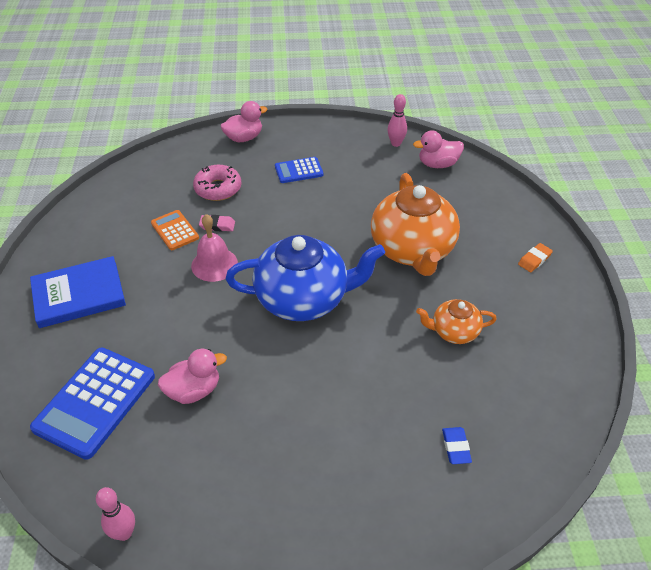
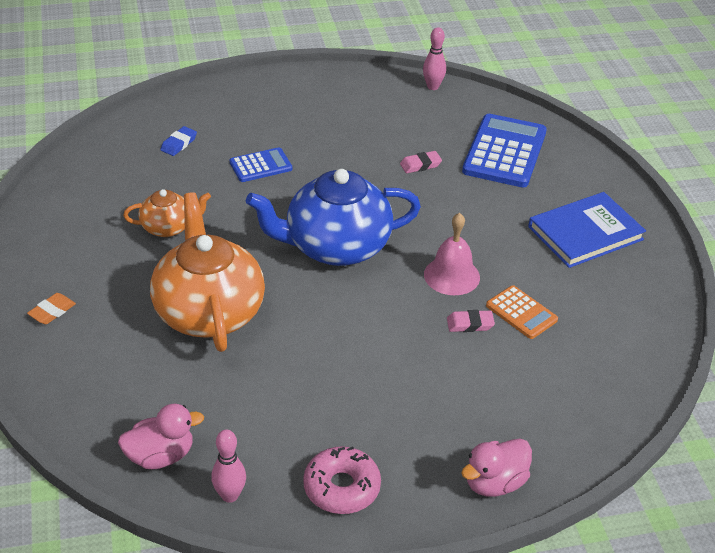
camera: 170 degrees right, 5 degrees down
pink duck [158,349,227,404] -> pink eraser [400,151,442,173]
pink donut [193,165,242,201] -> pink donut moved to [303,446,381,514]
blue calculator [275,157,323,183] -> blue calculator moved to [230,147,292,182]
blue eraser [442,427,472,464] -> blue eraser turned 45 degrees clockwise [160,126,197,156]

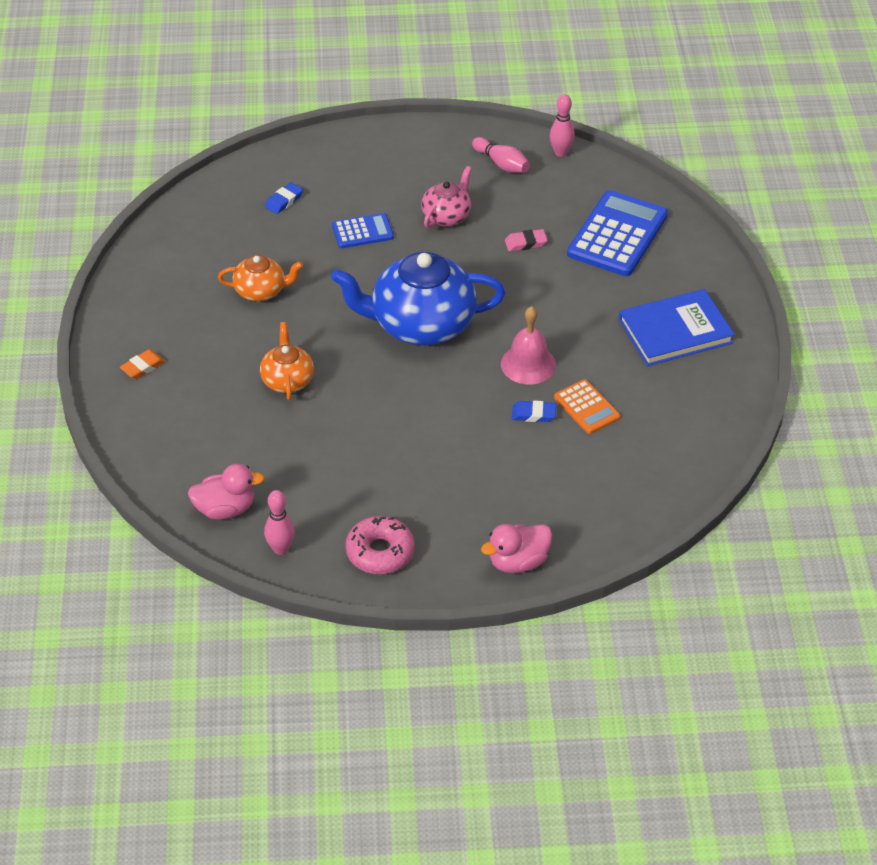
camera: 10 degrees right, 5 degrees up
orange teapot [150,192,265,352] -> orange teapot [260,322,314,400], size x0.51
pink eraser [447,310,495,332] -> blue eraser [512,401,556,422]
none -> pink teapot [421,166,472,228]
none -> pink bowling pin [472,137,530,173]

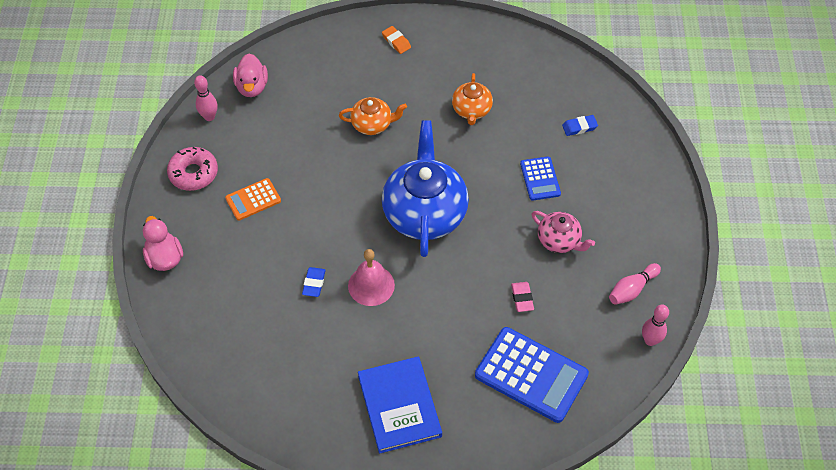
camera: 95 degrees right, 10 degrees up
blue eraser [265,182,303,214] -> blue eraser turned 60 degrees counterclockwise [562,115,598,136]
orange calculator [554,380,620,434] -> orange calculator moved to [225,178,281,220]

